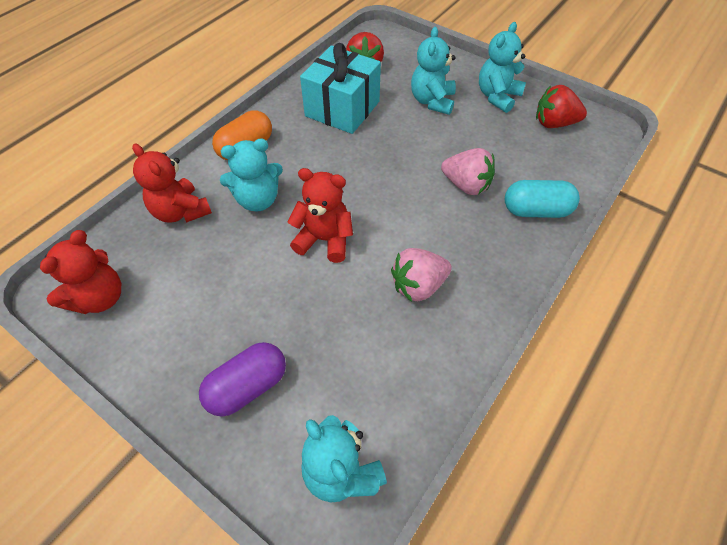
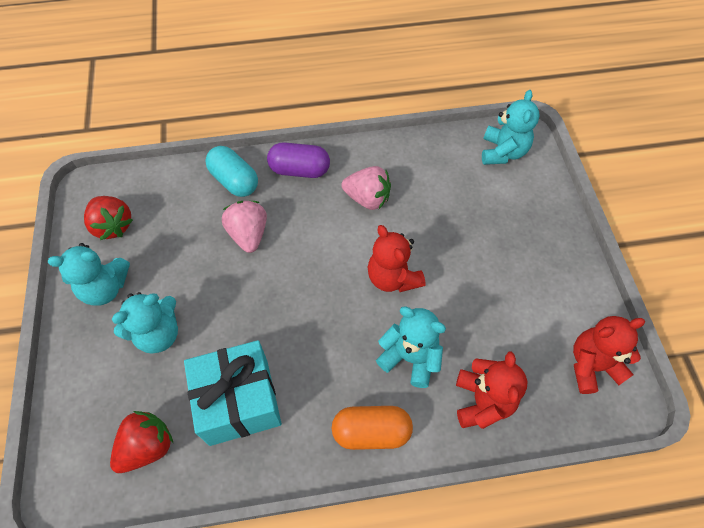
camera: 135 degrees left, 5 degrees up
purple capsule [199,342,286,417] -> purple capsule moved to [267,142,330,178]

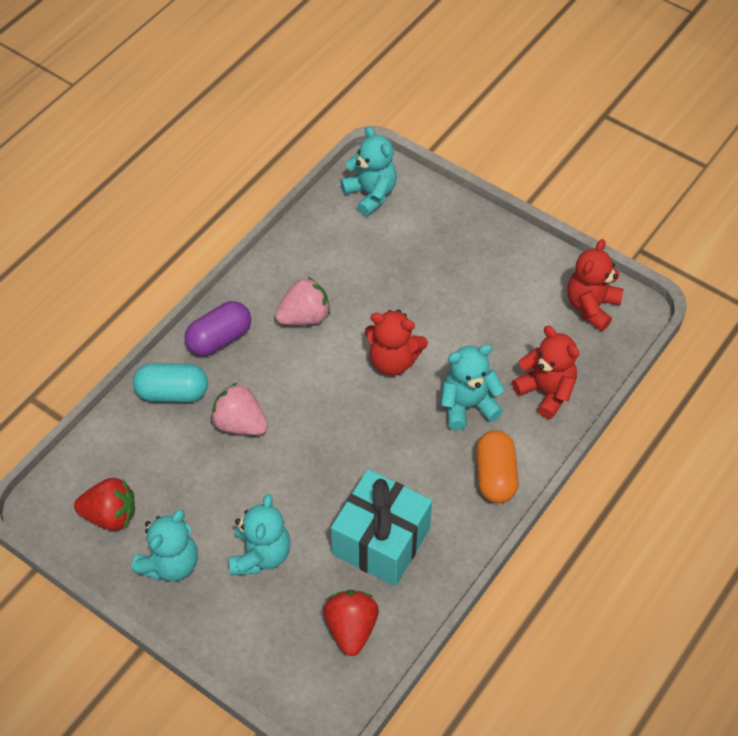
camera: 45 degrees left, 5 degrees down
orange capsule [331,406,413,450] -> orange capsule turned 45 degrees counterclockwise [476,430,519,503]

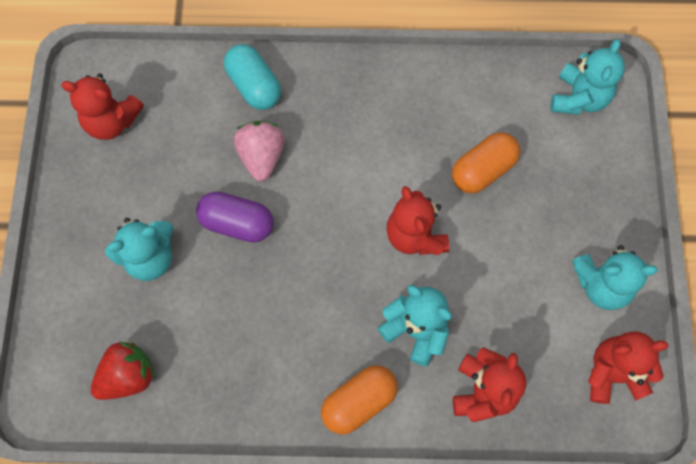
camera: 55 degrees right, 15 degrees up
red strawberry [74,478,135,530] -> red teddy bear [61,73,144,140]
turquoise teddy bear [132,509,198,581] -> turquoise teddy bear moved to [572,245,658,310]
purple capsule [184,301,251,356] -> purple capsule moved to [196,191,274,243]
pink strawberry [275,277,330,325] -> none
turquoise gift [331,469,432,586] -> none
none -> orange capsule [452,132,520,194]

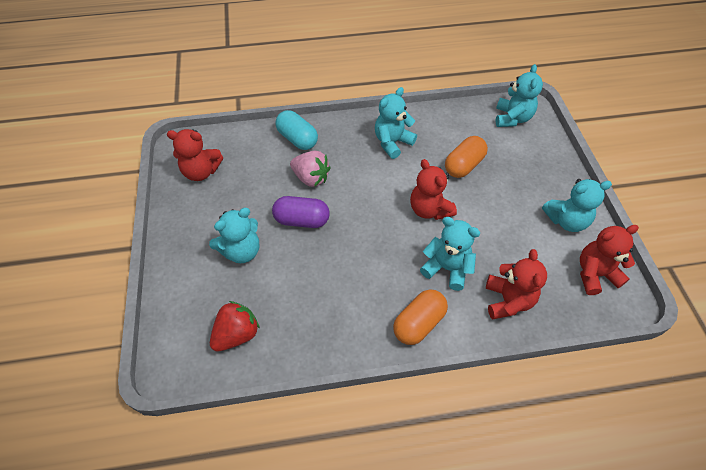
camera: 10 degrees left, 15 degrees down
pink strawberry [233,121,285,181] -> pink strawberry turned 135 degrees clockwise [290,151,331,187]
none -> turquoise teddy bear [375,87,417,159]

